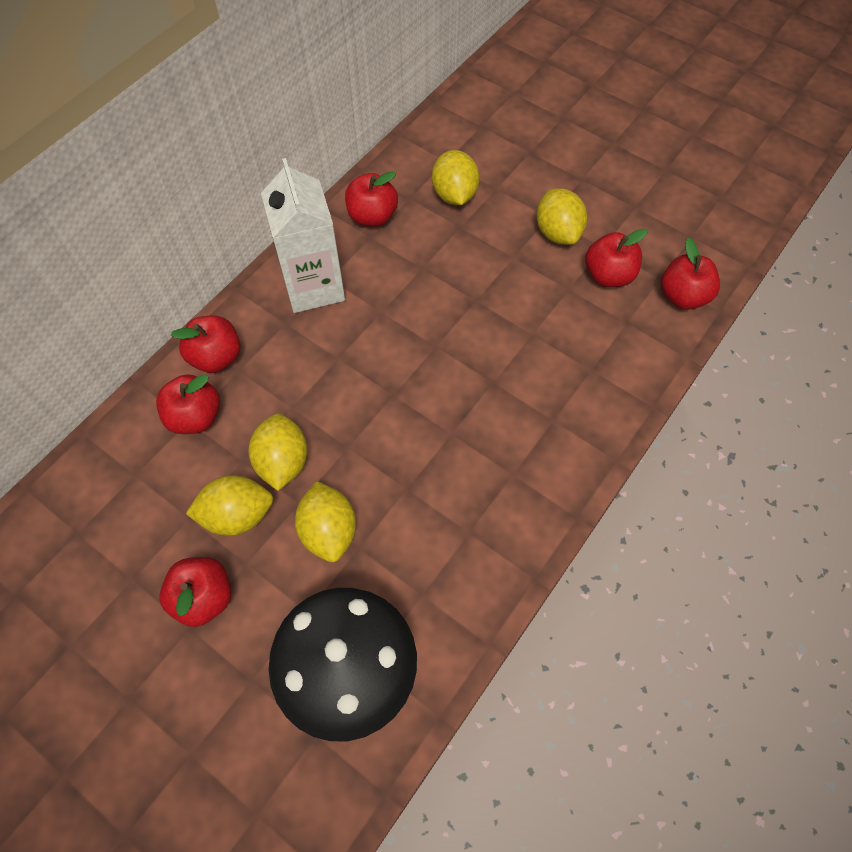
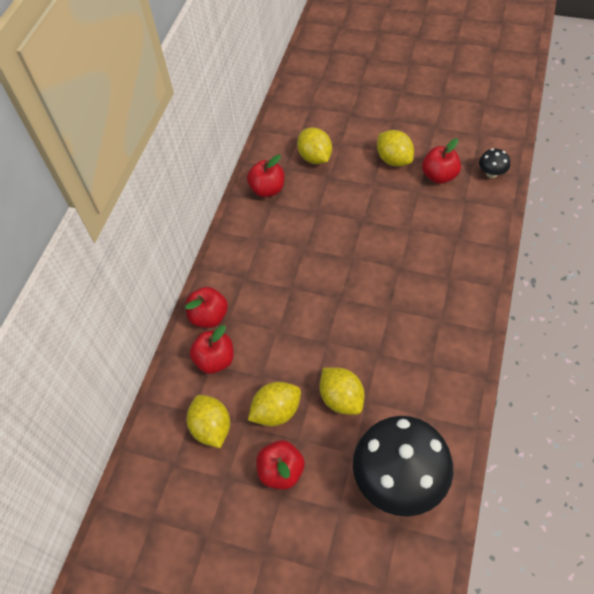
camera: 15 degrees left, 5 degrees down
yellow lemon [248,414,308,491] -> yellow lemon moved to [187,395,230,448]
white carton [261,158,345,313] -> none
red apple [661,238,720,310] -> black mushroom [479,148,510,178]

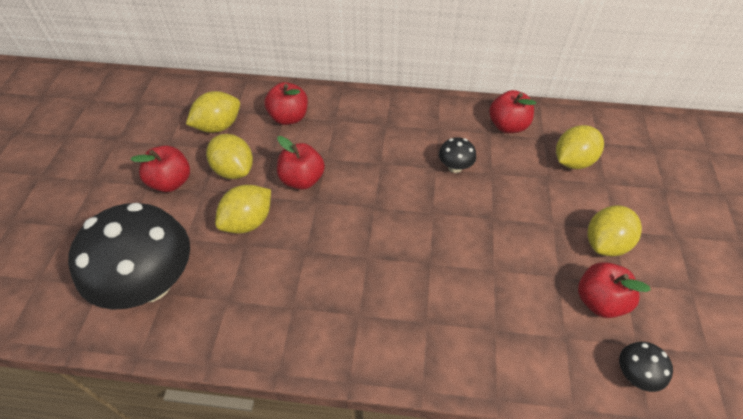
camera: 75 degrees right, 5 degrees down
red apple [185,287,228,328] -> red apple moved to [277,136,325,190]
none -> black mushroom [439,137,476,173]

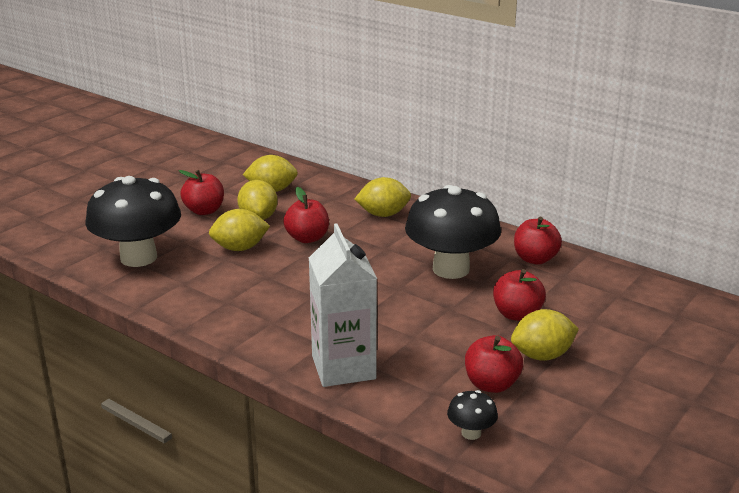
camera: 30 degrees right, 25 degrees down
red apple [264,82,308,125] -> red apple moved to [493,269,546,321]
black mushroom [439,137,476,173] -> black mushroom [405,185,501,279], size x2.43
yellow lemon [556,125,604,169] -> yellow lemon moved to [355,177,411,217]
none -> white carton [309,223,377,387]

